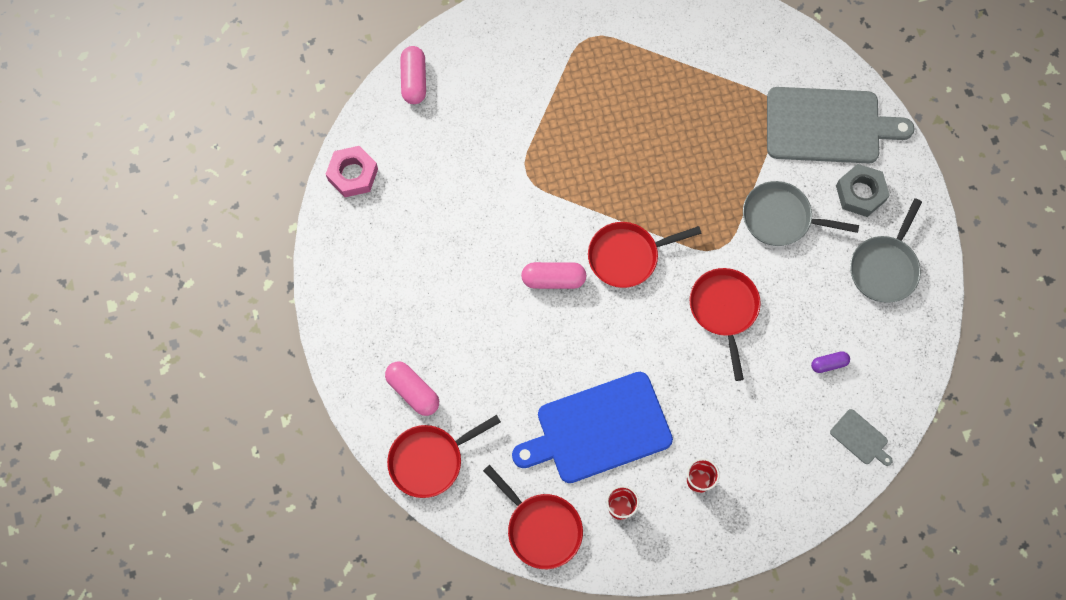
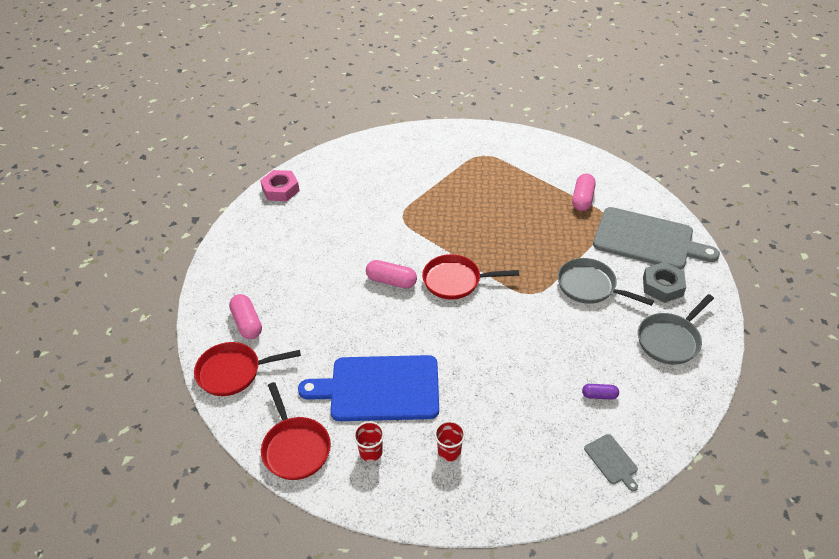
camera: 20 degrees right, 25 degrees down
pink capsule [400,46,426,104] -> pink capsule moved to [572,173,596,211]
red pan [690,268,761,381] -> none

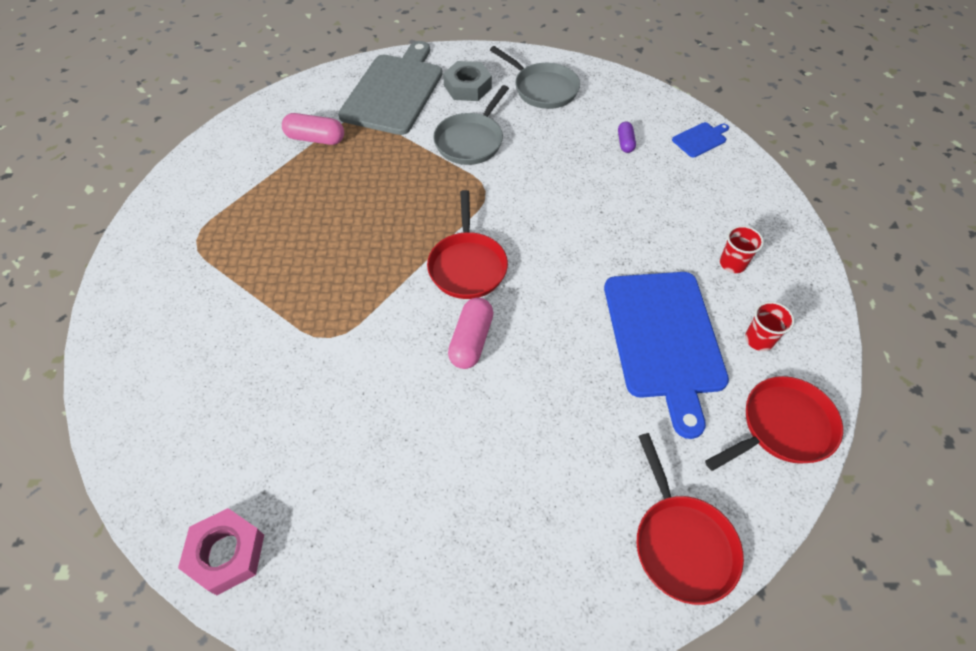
camera: 95 degrees left, 10 degrees up
pink capsule [229,294,262,339] -> none
grey cutting board [584,434,638,491] -> blue cutting board [672,122,729,158]

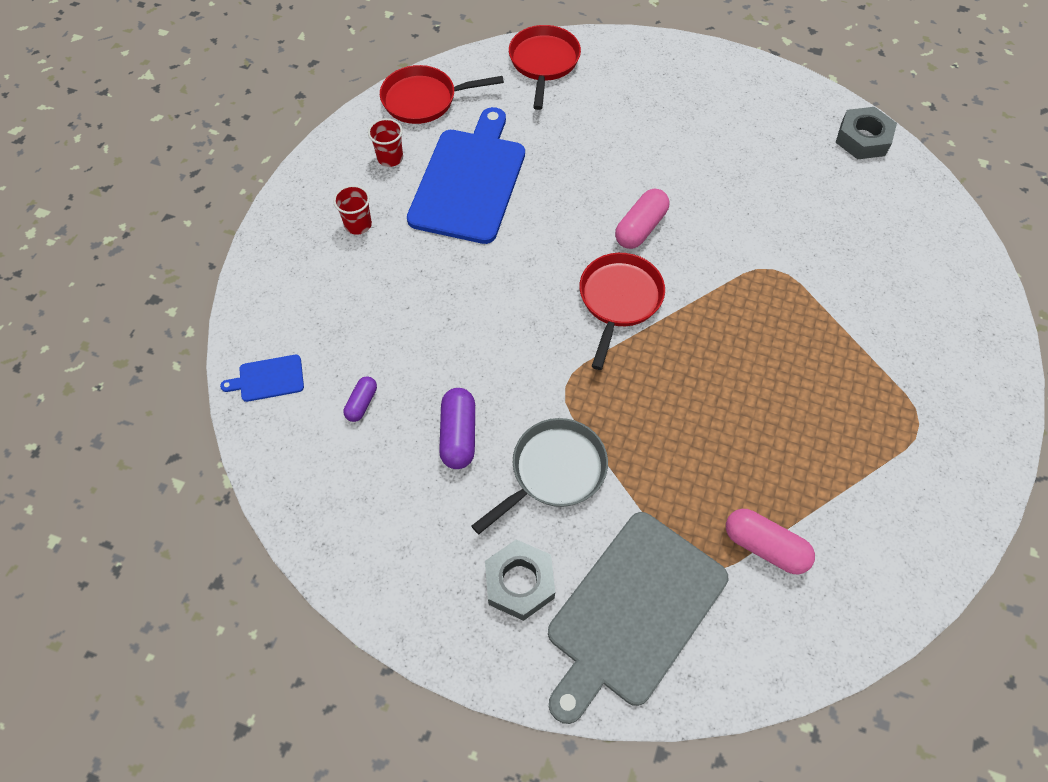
camera: 160 degrees left, 5 degrees up
pink nut [178,508,264,595] -> grey nut [836,107,897,160]
grey pan [490,46,580,109] -> none
none -> purple capsule [439,388,475,469]

